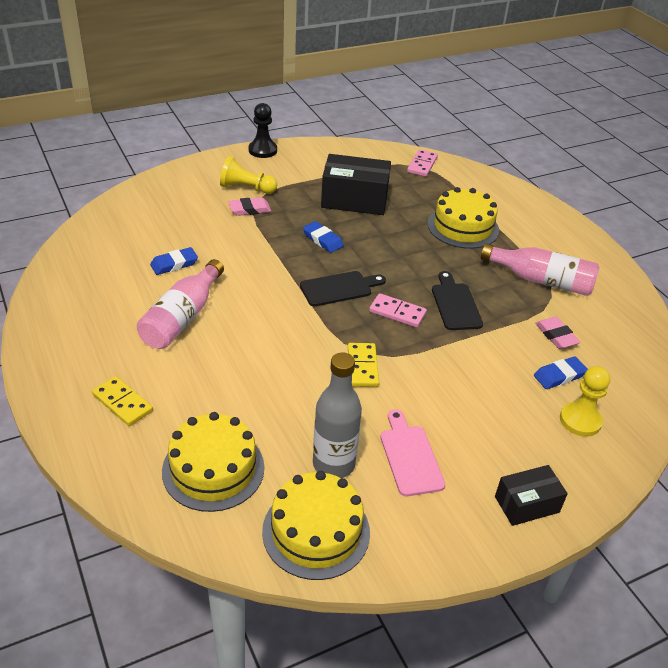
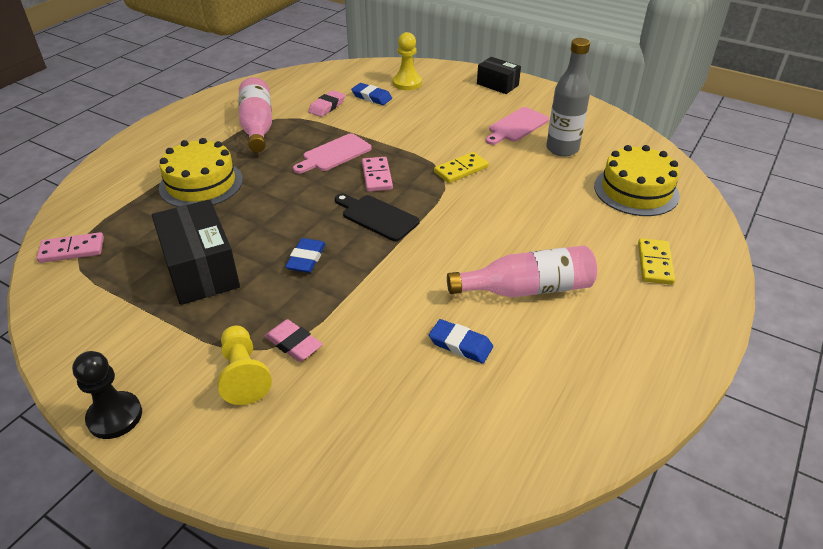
camera: 120 degrees left, 0 degrees up
yellow cake [262,471,370,580] -> none
black cutting board [432,271,483,330] -> pink cutting board [293,133,372,174]

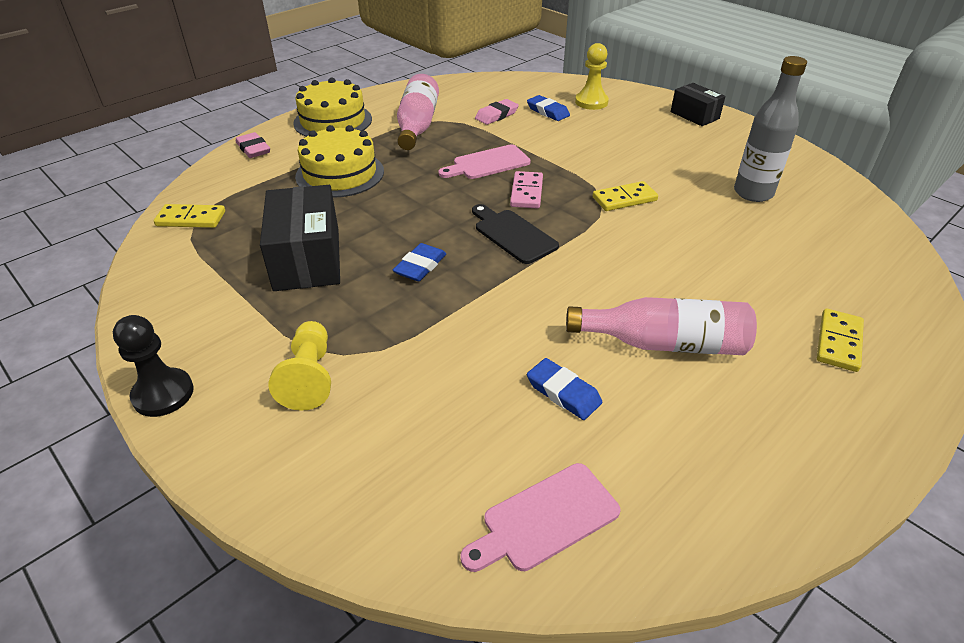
camera: 15 degrees right, 0 degrees up
pink domino [37,232,104,263] -> yellow domino [154,204,225,228]
pink eraser [265,319,323,362] -> pink eraser moved to [236,132,270,158]
pink cutting board [486,107,549,145] -> pink cutting board moved to [460,463,621,572]
yellow cake [594,145,680,216] -> yellow cake moved to [293,78,372,137]

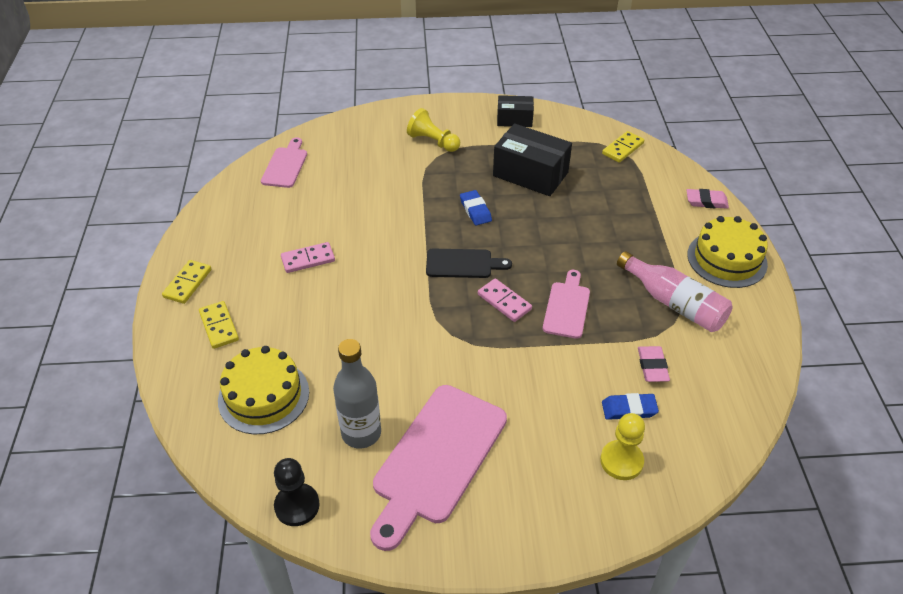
camera: 130 degrees right, 5 degrees up
black pawn [113,315,194,417] -> black pawn moved to [274,458,320,526]
yellow cake [295,125,384,198] -> yellow cake moved to [218,346,309,434]
blue eraser [527,358,602,420] -> none
pink bottle [566,297,757,355] -> pink domino [281,242,335,273]
yellow domino [592,181,658,211] -> yellow domino moved to [162,260,211,304]
black box [671,83,725,126] -> black box moved to [497,95,534,127]
none -> pink cutting board [370,385,507,551]

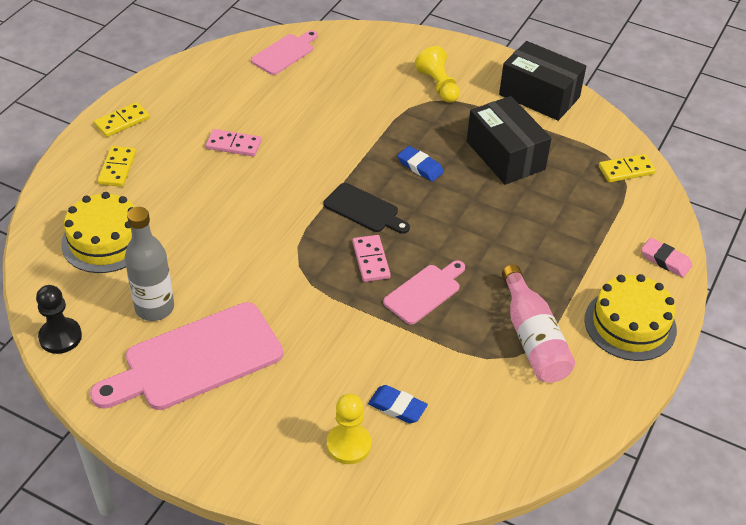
camera: 30 degrees right, 0 degrees up
blue eraser [460,190,492,226] -> blue eraser turned 60 degrees counterclockwise [397,146,444,182]
black box [497,95,534,127] -> black box [499,41,586,121], size x1.70
pink eraser [638,346,670,382] -> none

